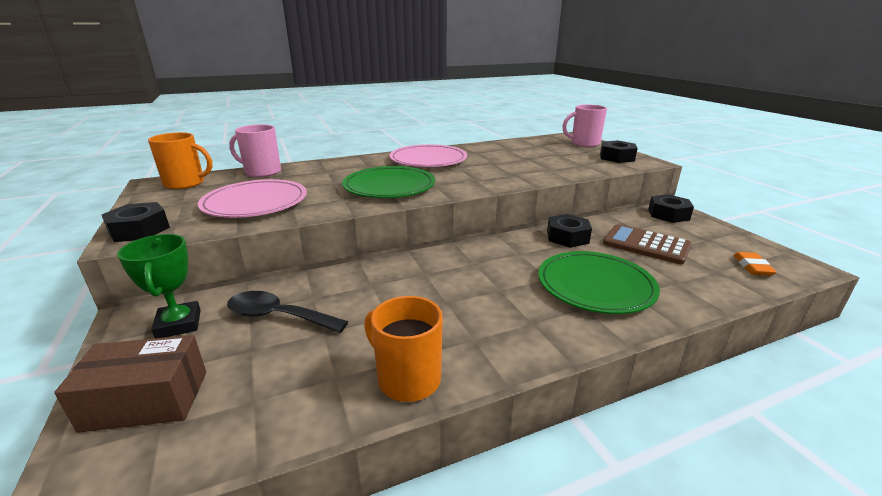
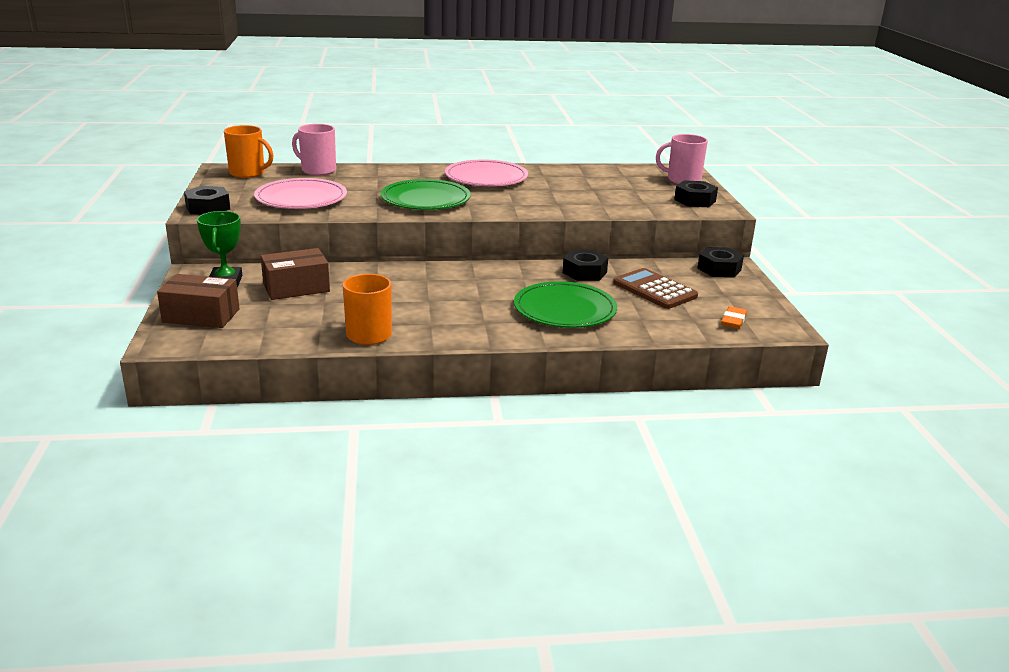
camera: 15 degrees right, 0 degrees up
black spoon [227,291,348,333] -> brown box [261,248,330,300]

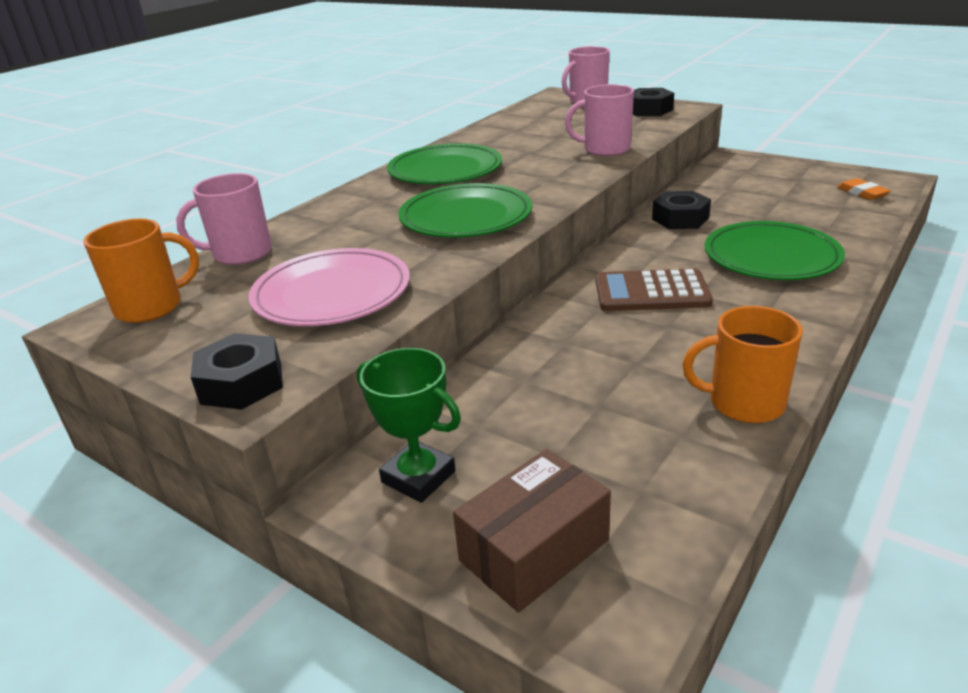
camera: 45 degrees left, 5 degrees up
brown box [261,248,330,300] -> none
pink plate [445,159,528,186] -> green plate [387,143,502,184]
brown calculator [613,268,698,309] -> brown calculator moved to [596,268,713,311]
black nut [697,247,744,278] -> none
none -> pink mug [565,84,634,156]

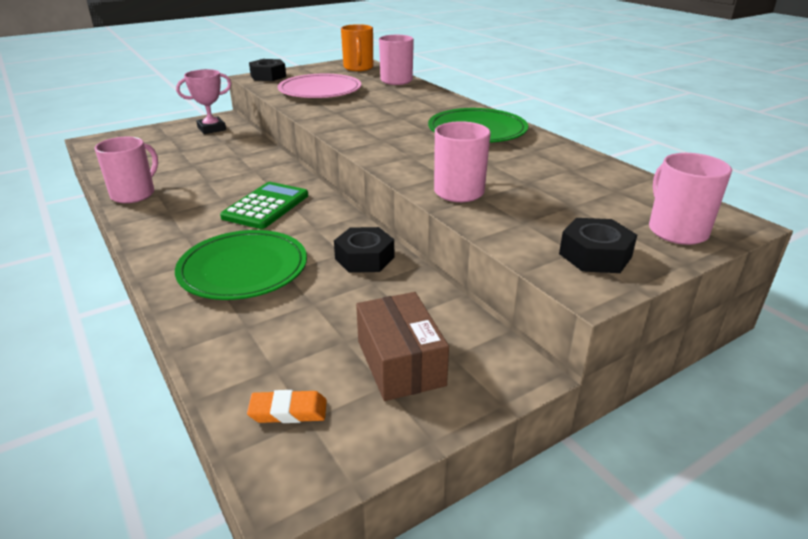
camera: 110 degrees right, 0 degrees up
green trophy [357,348,461,503] -> pink trophy [176,69,231,134]
green plate [398,183,532,238] -> none
brown box [453,449,611,613] -> brown box moved to [356,292,449,401]
brown calculator [596,268,713,311] -> green calculator [220,182,308,229]
orange mug [682,306,803,423] -> pink mug [94,136,158,203]

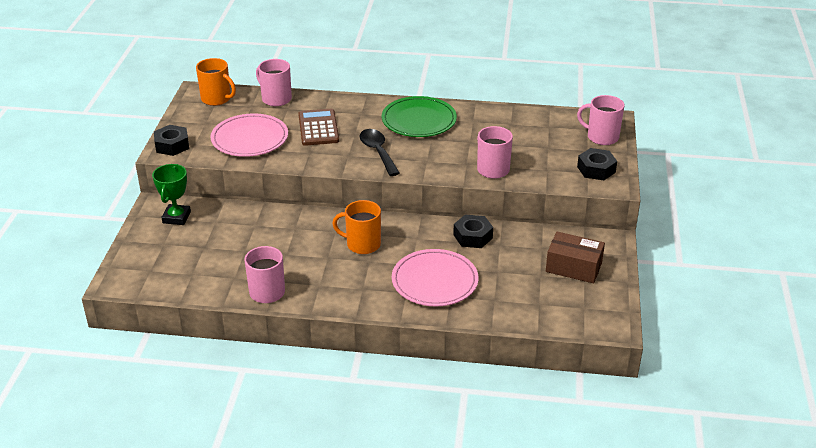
camera: 50 degrees left, 5 degrees up
green plate [175,230,307,300] -> pink plate [392,249,478,306]
pink trophy [176,69,231,134] -> green trophy [152,164,191,225]
green calculator [220,182,308,229] -> orange mug [332,200,381,254]
orange eraser [247,390,327,423] -> none
none -> brown calculator [298,109,339,146]
none -> black spoon [360,129,400,176]

